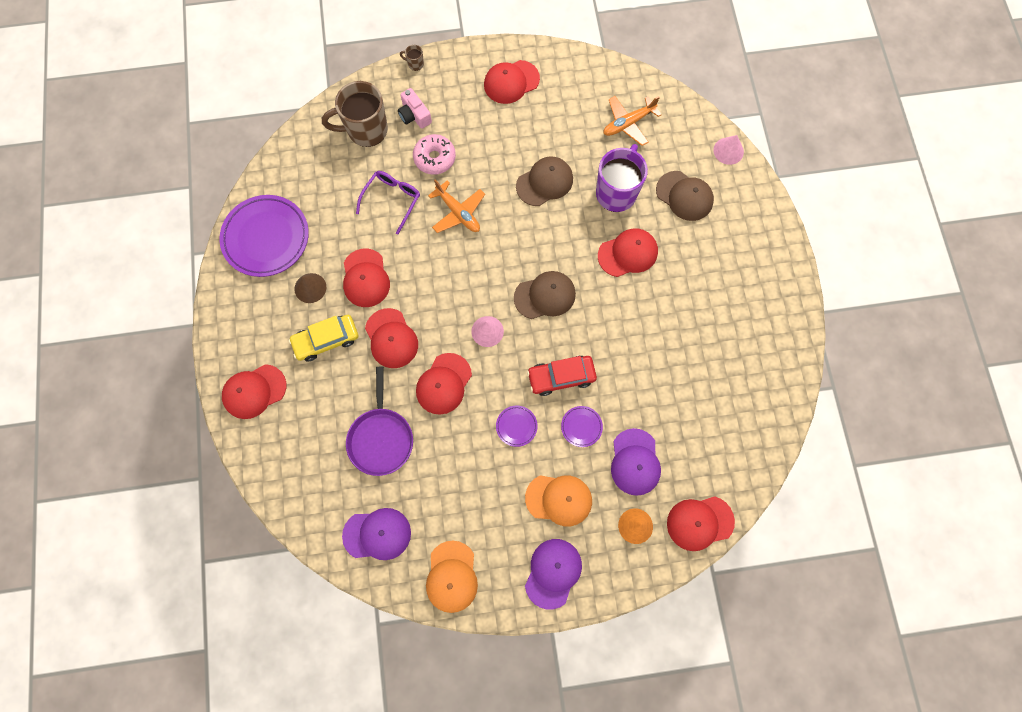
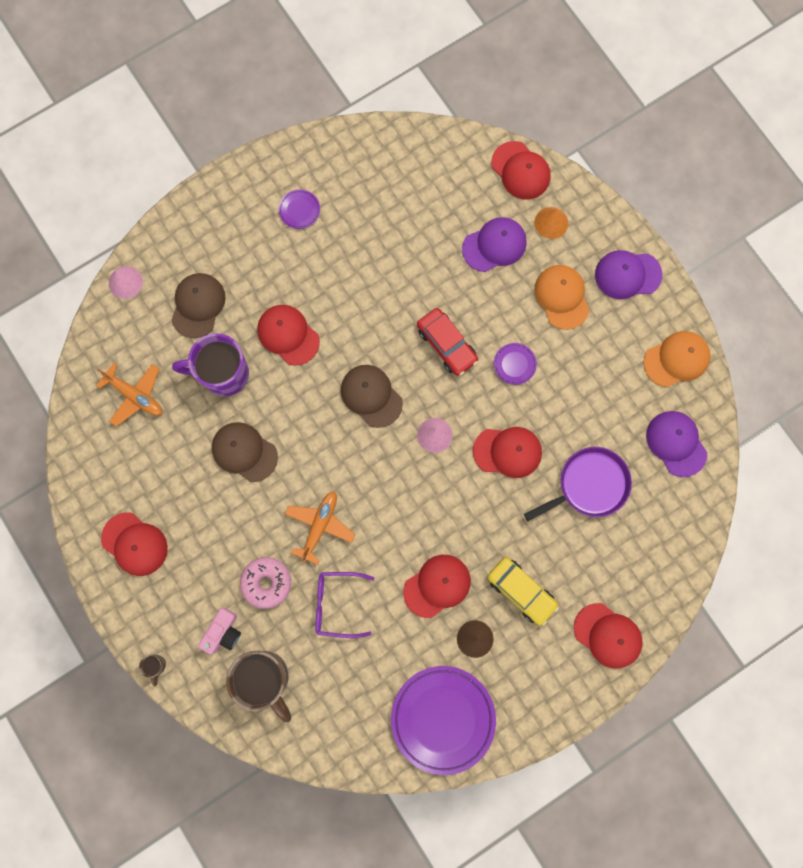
camera: 115 degrees left, 5 degrees up
red cap [365,308,418,368] -> none
purple plate [561,406,603,447] -> purple plate moved to [278,189,320,229]

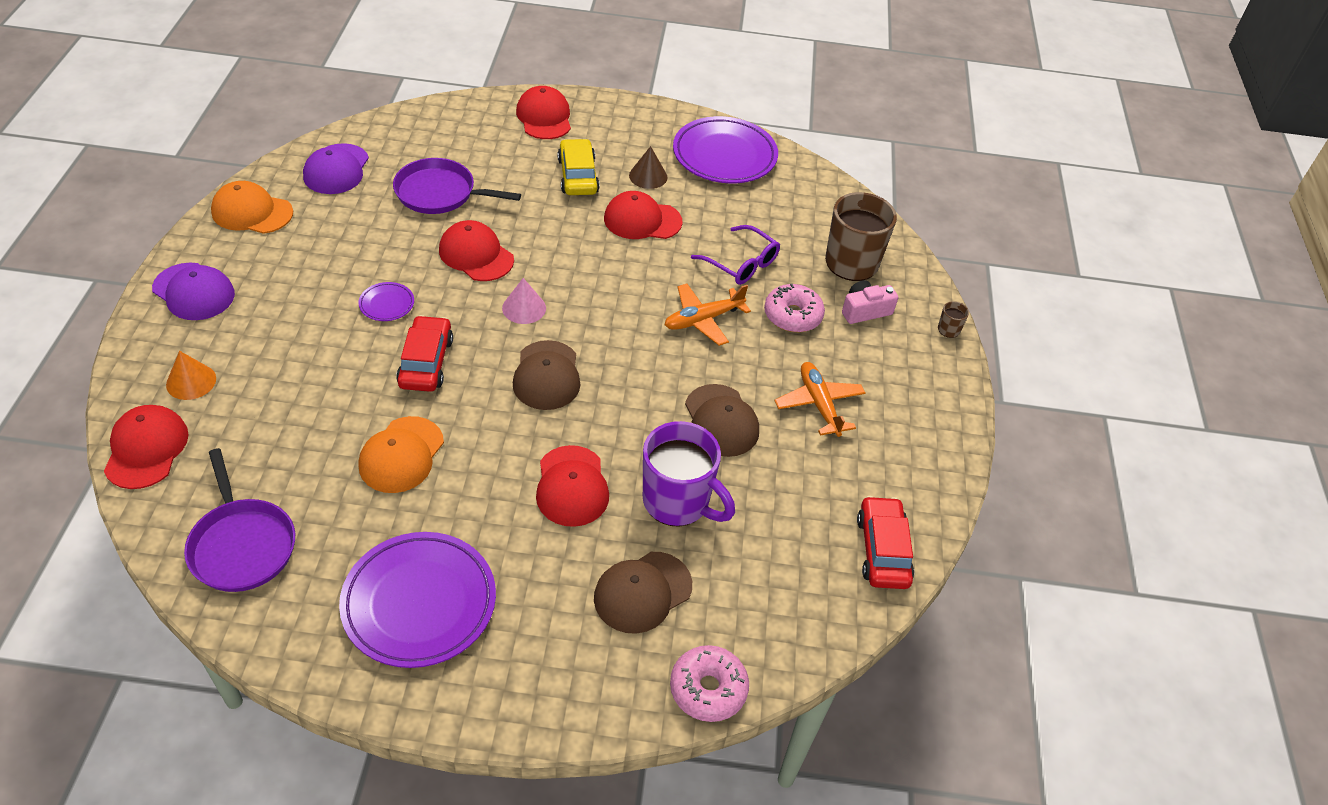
camera: 145 degrees left, 30 degrees down
orange plane [96,363,162,427] -> orange plane moved to [774,362,866,437]
red cap [101,512,168,576] -> none
pink cone [109,266,143,299] -> pink donut [670,645,749,722]
purple plate [278,189,320,229] -> purple plate [339,532,496,668], size x2.27
purple cap [462,217,527,272] -> none
orange cap [534,265,590,330] -> orange cap moved to [358,416,444,493]
none -> purple pan [184,448,295,592]
none -> red car [857,496,914,589]

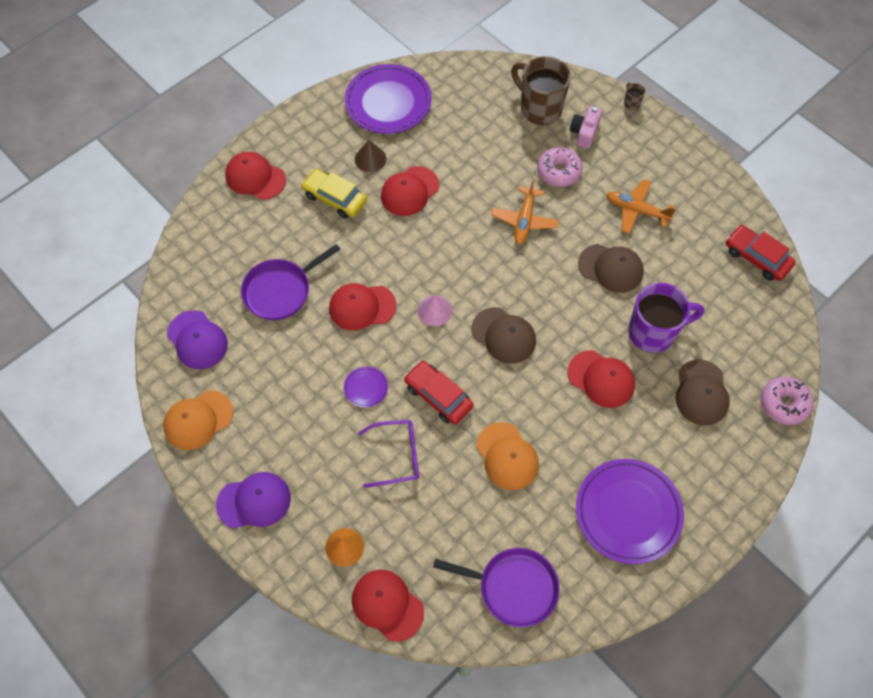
camera: 45 degrees left, 15 degrees up
purple glasses [691,225,780,285] -> purple glasses moved to [358,420,419,488]

